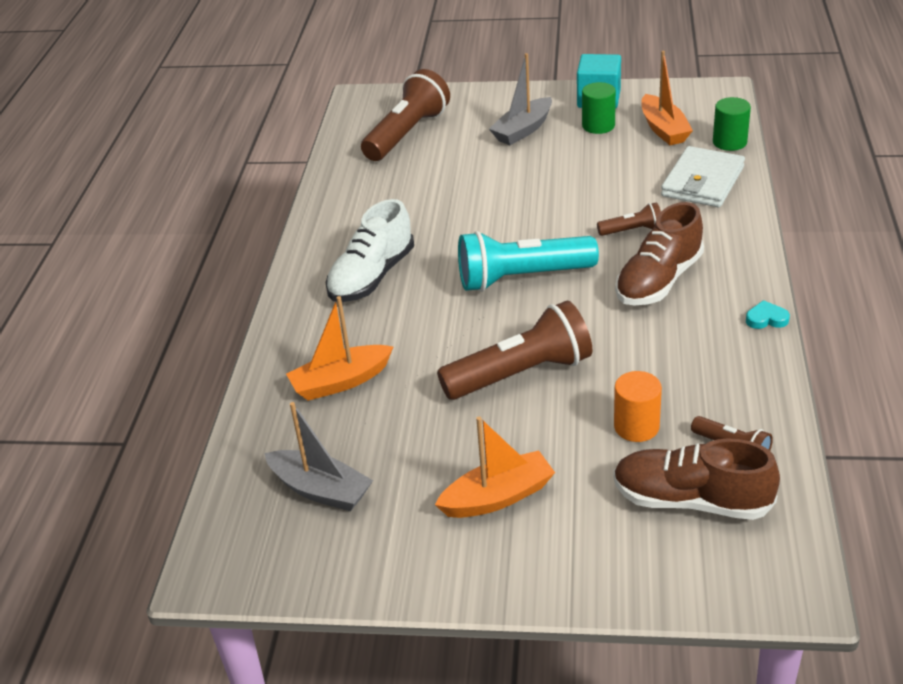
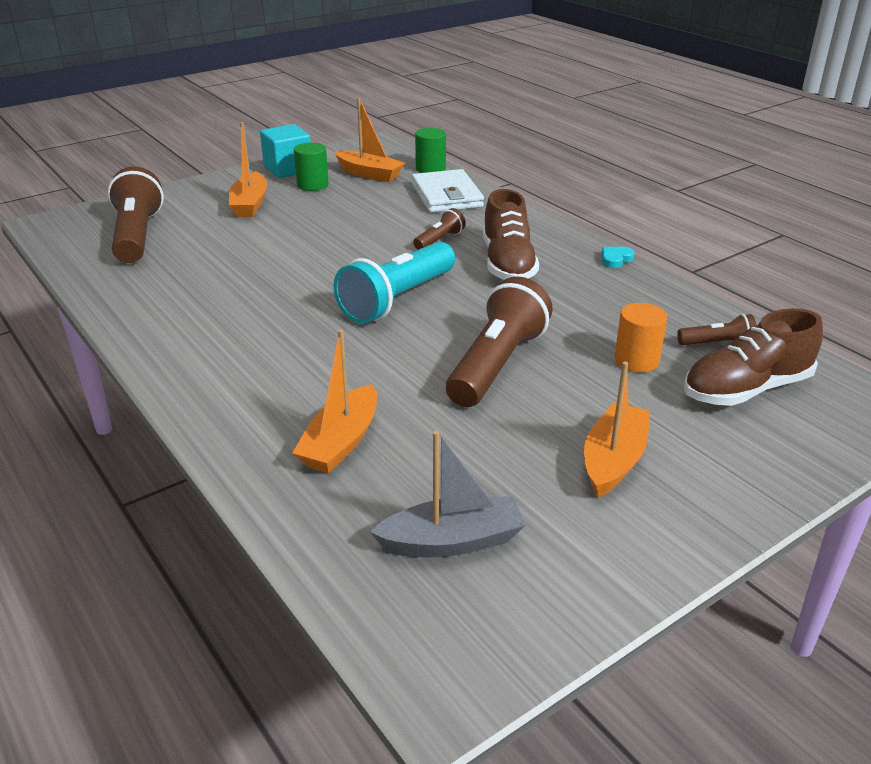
camera: 45 degrees left, 5 degrees down
white shoe [326,199,414,302] -> none
grey boat [489,53,552,145] -> orange boat [229,122,267,217]

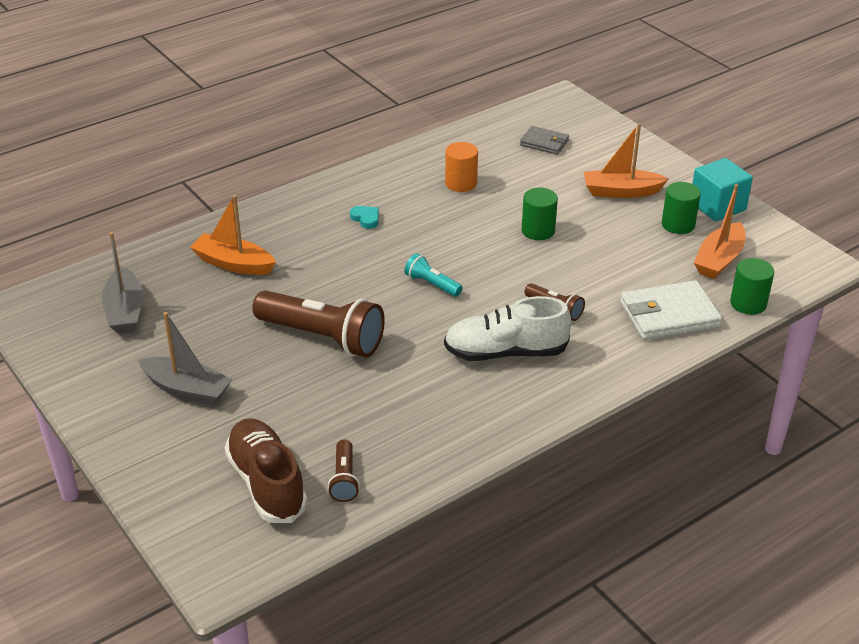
camera: 90 degrees right, 5 degrees up
brown flashlight [108,166,164,263] -> grey wallet [520,126,569,155]
turquoise flashlight [334,242,455,324] -> turquoise flashlight [404,253,463,297], size x0.48
brown shoe [483,189,539,280] -> white shoe [444,296,571,361]
orange boat [584,361,650,498] -> grey boat [138,312,232,405]
turquoise heart [602,247,634,268] -> turquoise heart moved to [350,206,379,229]
orange cylinder [614,303,667,372] -> orange cylinder moved to [445,142,478,192]
none -> green cylinder [521,188,558,240]

